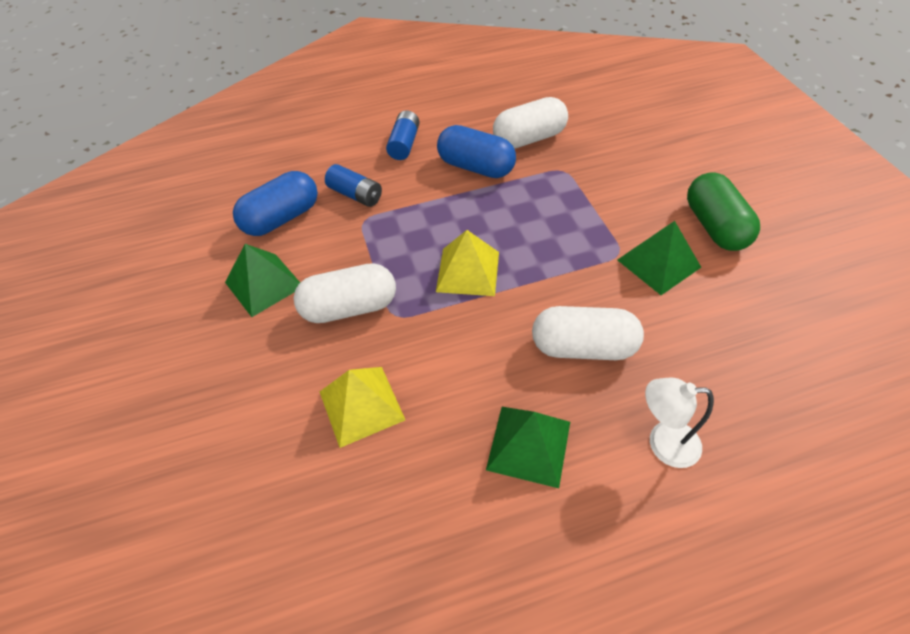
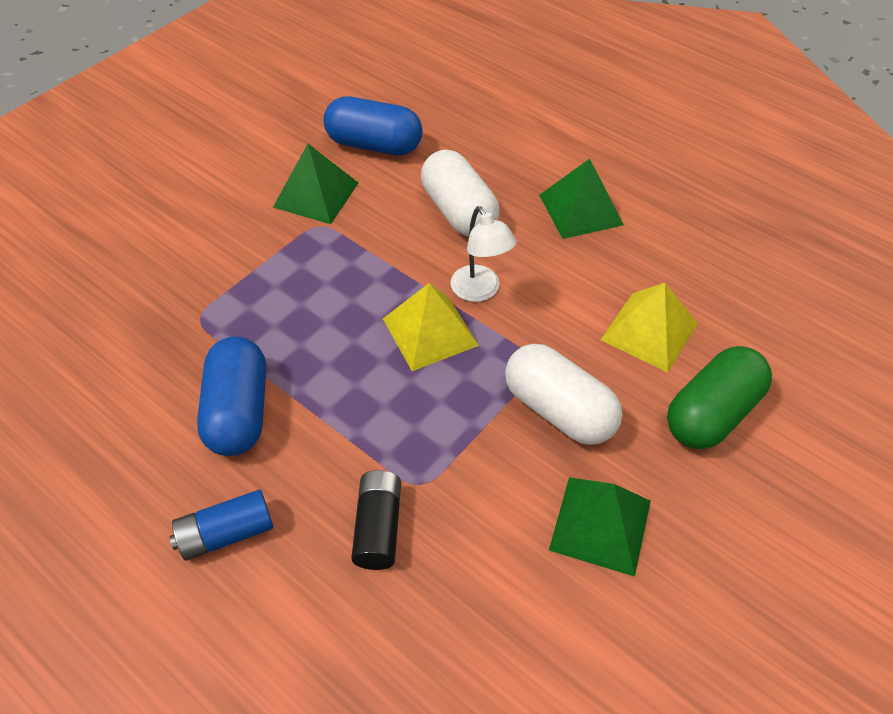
camera: 125 degrees left, 0 degrees up
blue capsule [233,171,318,236] -> blue capsule moved to [323,96,423,156]
blue battery [325,164,382,207] -> black battery [351,470,401,570]
white capsule [493,97,568,149] -> none
white lamp [645,377,714,468] -> white lamp moved to [451,206,517,302]
green capsule [687,172,760,251] -> green capsule moved to [667,346,772,449]

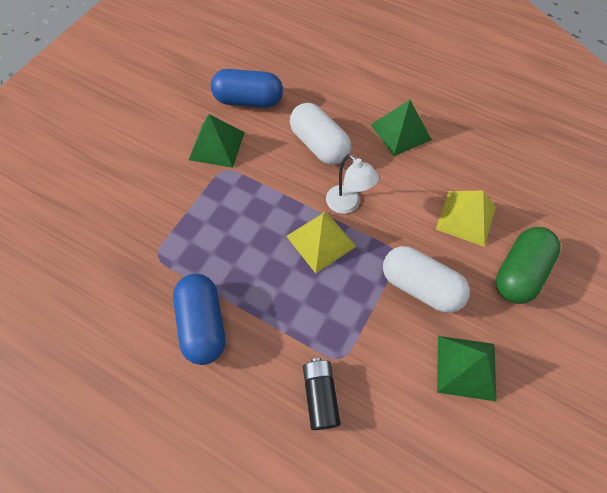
camera: 10 degrees left, 10 degrees up
blue battery [169,490,273,561] -> none

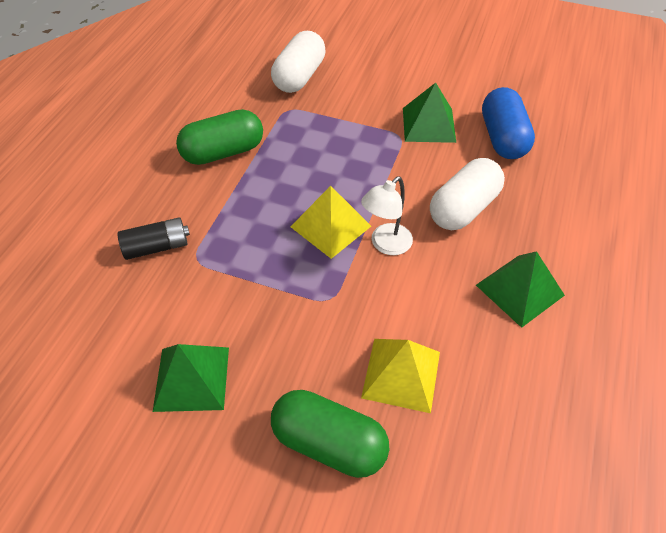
camera: 80 degrees right, 10 degrees down
blue capsule [173,274,225,365] -> green capsule [176,109,263,165]
white capsule [383,246,470,313] -> white capsule moved to [271,31,326,93]

